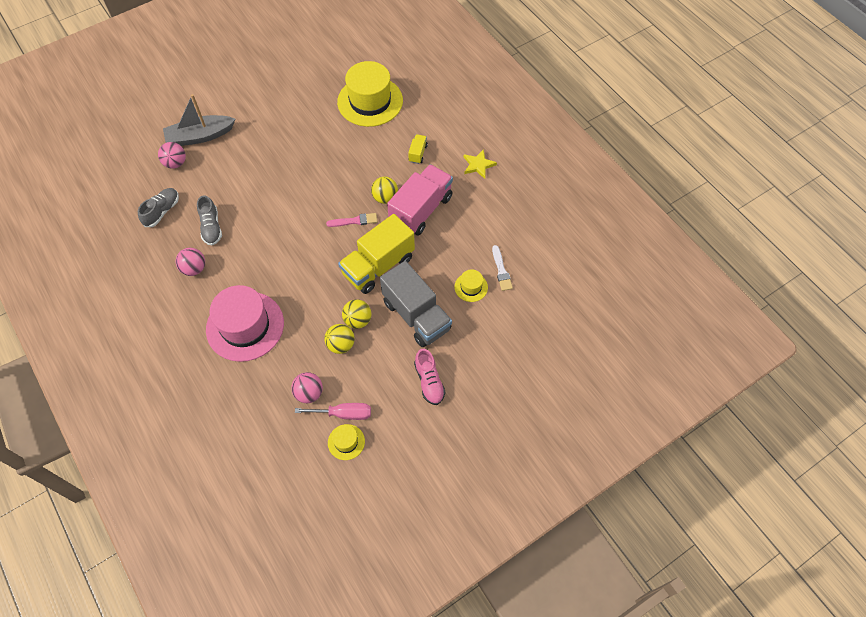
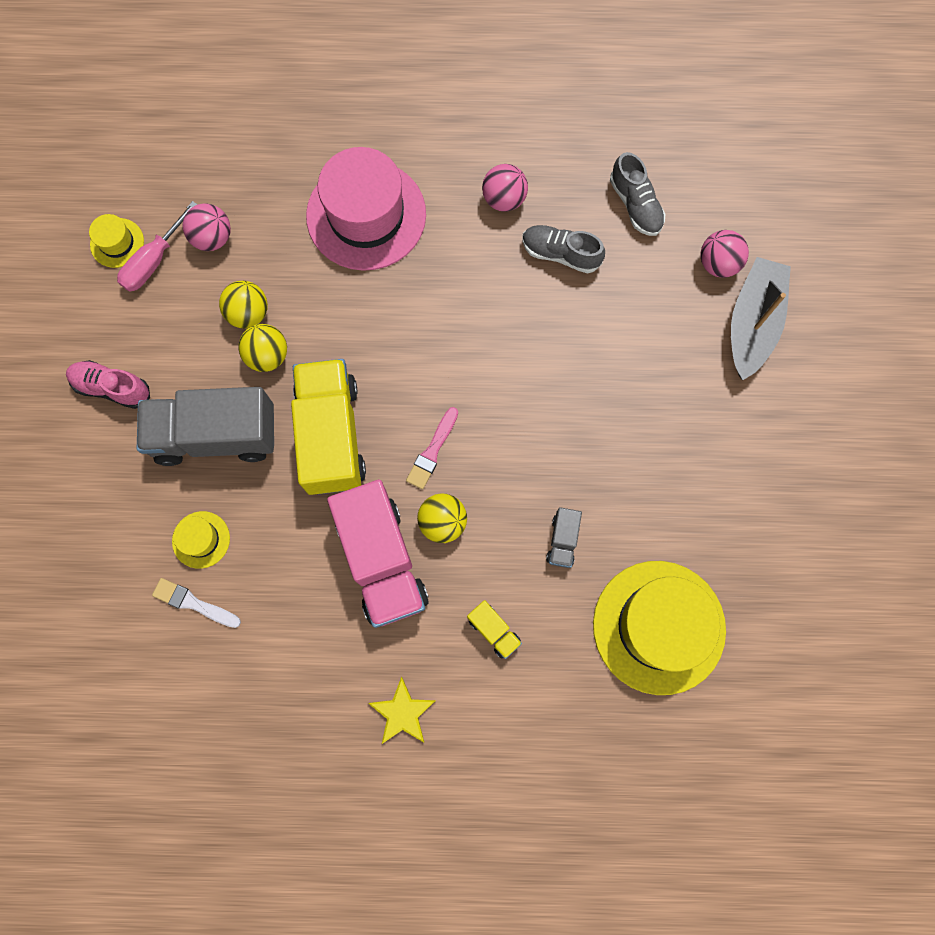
camera: 125 degrees right, 15 degrees up
none -> grey truck [546,507,582,568]

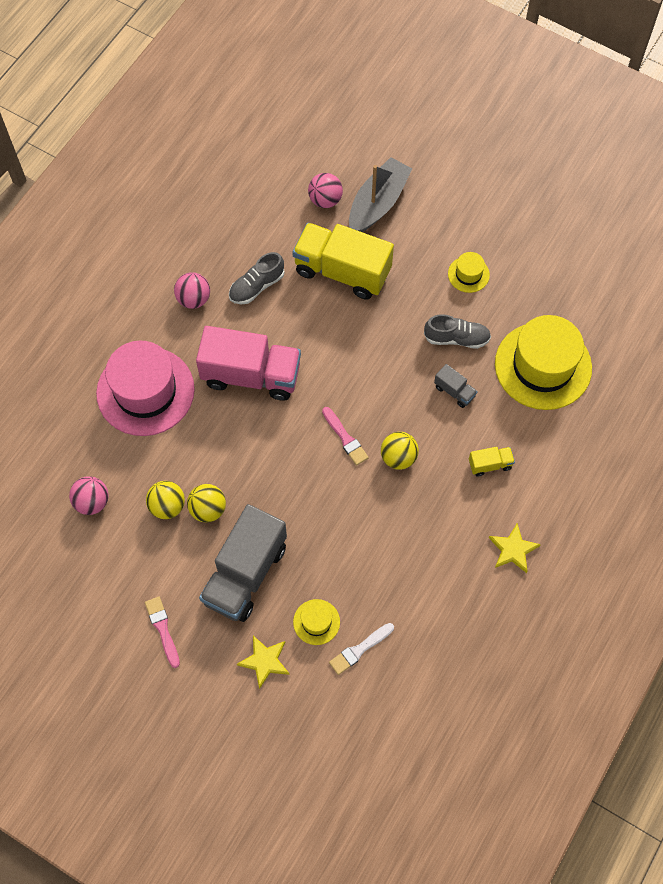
camera: 60 degrees left, 10 degrees down
pink shoe [66,360,150,409] -> pink brush [145,597,180,668]
yellow hat [89,214,144,268] -> yellow hat moved to [448,252,490,293]
pink screwdriver [117,201,198,292] -> none
yellow truck [291,359,366,495] -> yellow truck moved to [292,223,394,299]
pink truck [327,480,429,628] -> pink truck moved to [196,326,301,401]
grey shoe [610,152,665,236] -> grey shoe moved to [424,314,491,349]
grey boat [731,257,791,380] -> grey boat turned 75 degrees clockwise [349,157,412,232]
none -> yellow star [237,636,290,689]

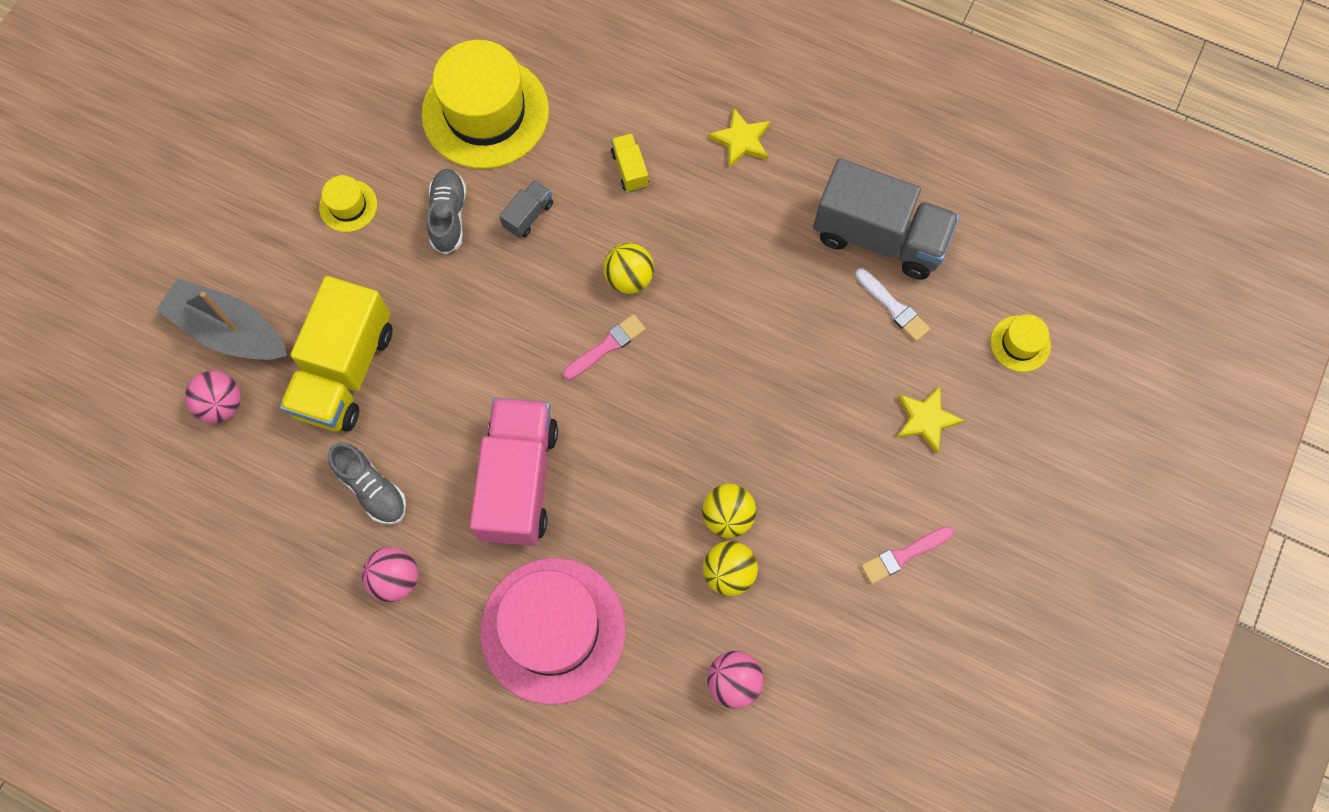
camera: 95 degrees left, 5 degrees up
grey truck [199,504,287,622] -> grey truck moved to [813,158,959,280]
yellow hat [293,599,340,645] -> yellow hat moved to [990,314,1051,372]

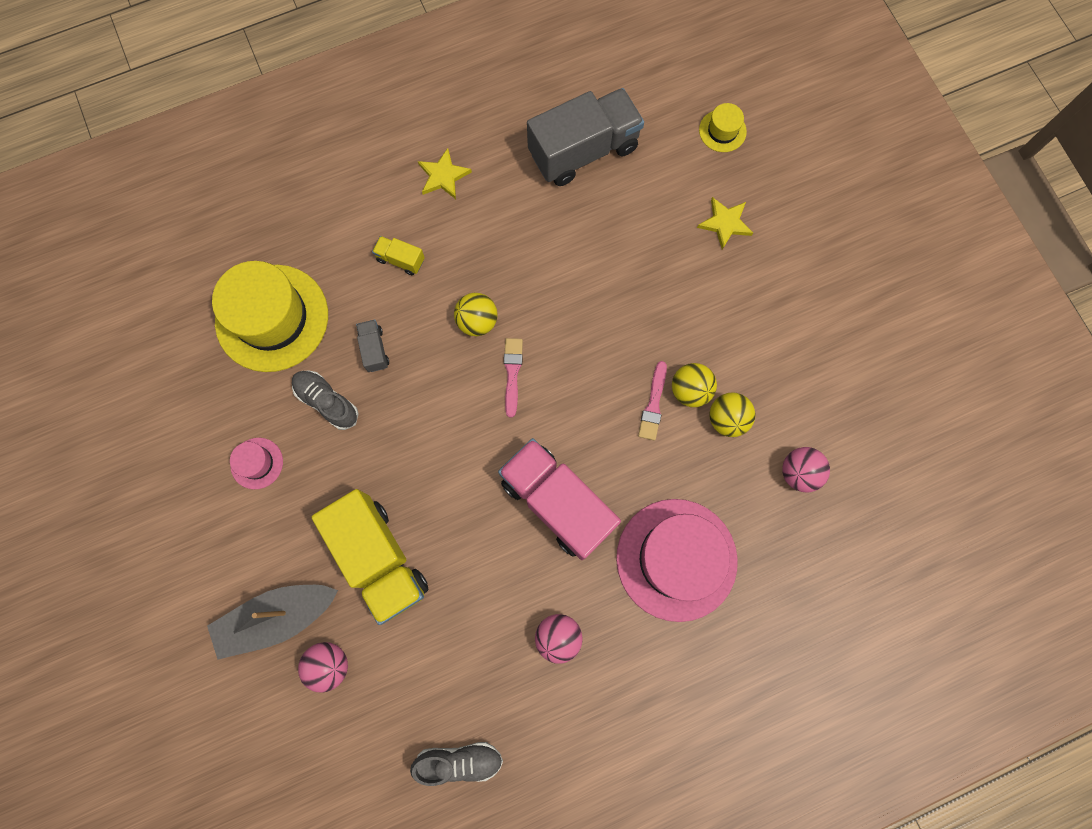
camera: 50 degrees left, 5 degrees up
yellow hat [319,175,377,232] -> pink hat [230,438,283,489]
grey shoe [328,443,406,525] -> grey shoe moved to [410,742,503,786]
white brush [855,268,930,342] -> none
pink brush [861,526,954,584] -> pink brush moved to [638,361,667,441]

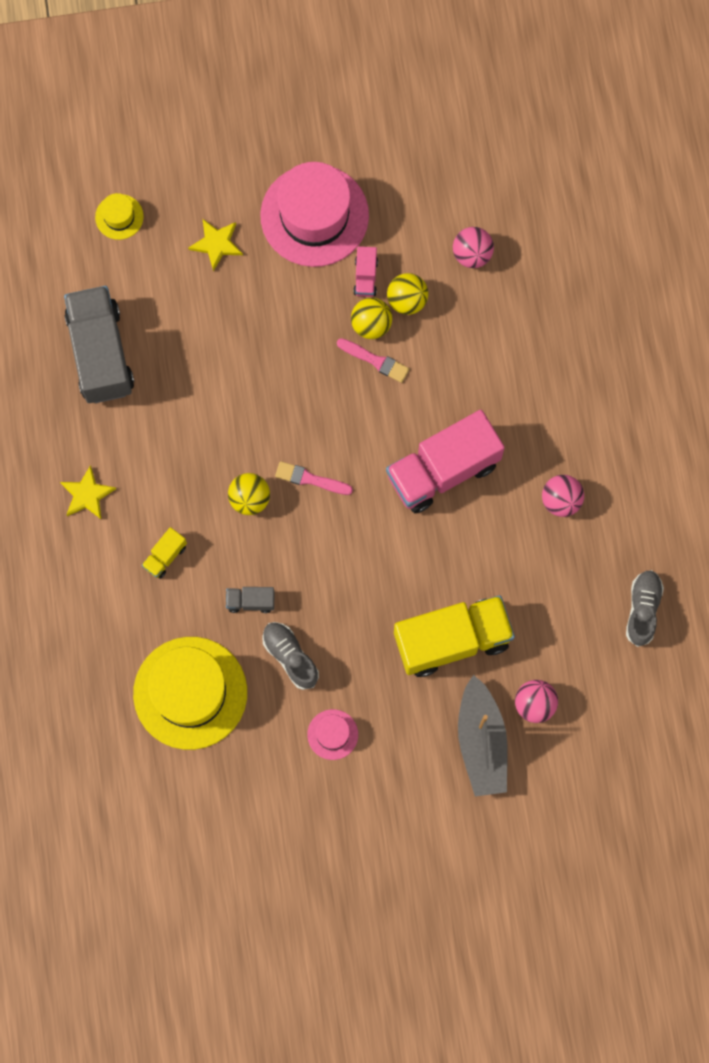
camera: 75 degrees left, 0 degrees up
grey shoe [292,370,359,430] -> grey shoe turned 90 degrees clockwise [262,622,319,690]
pink hat [616,499,738,622] -> pink hat moved to [260,162,369,267]
none -> pink truck [353,246,378,297]

